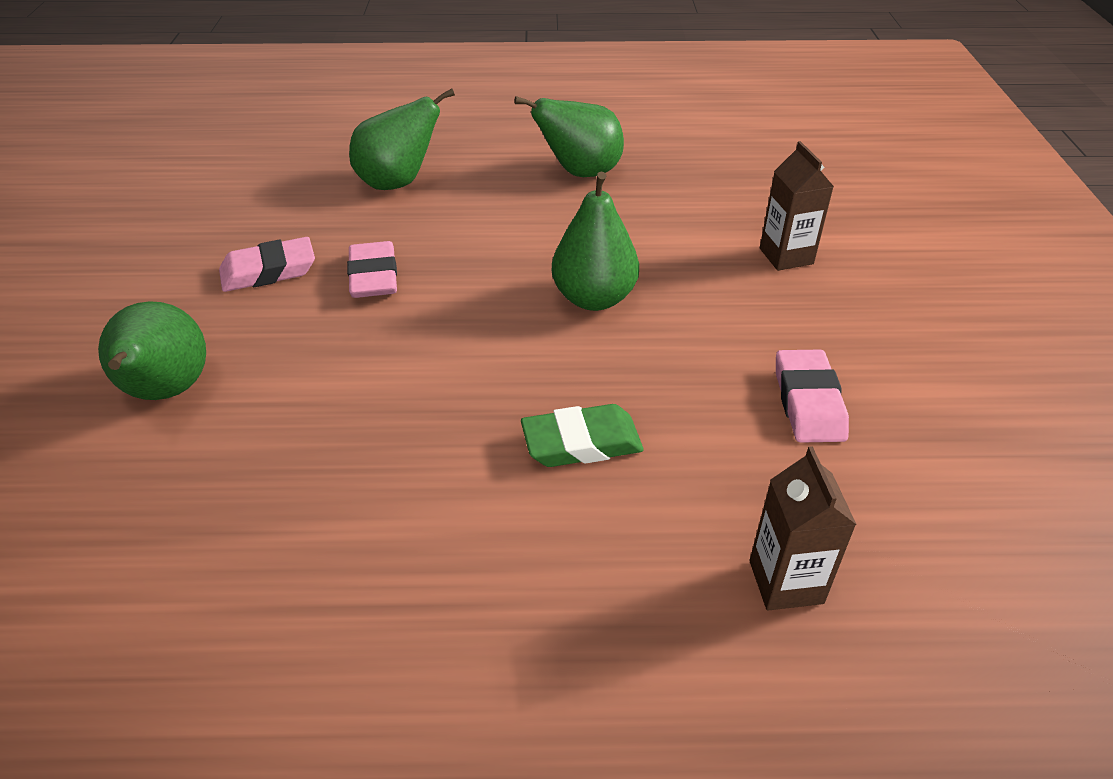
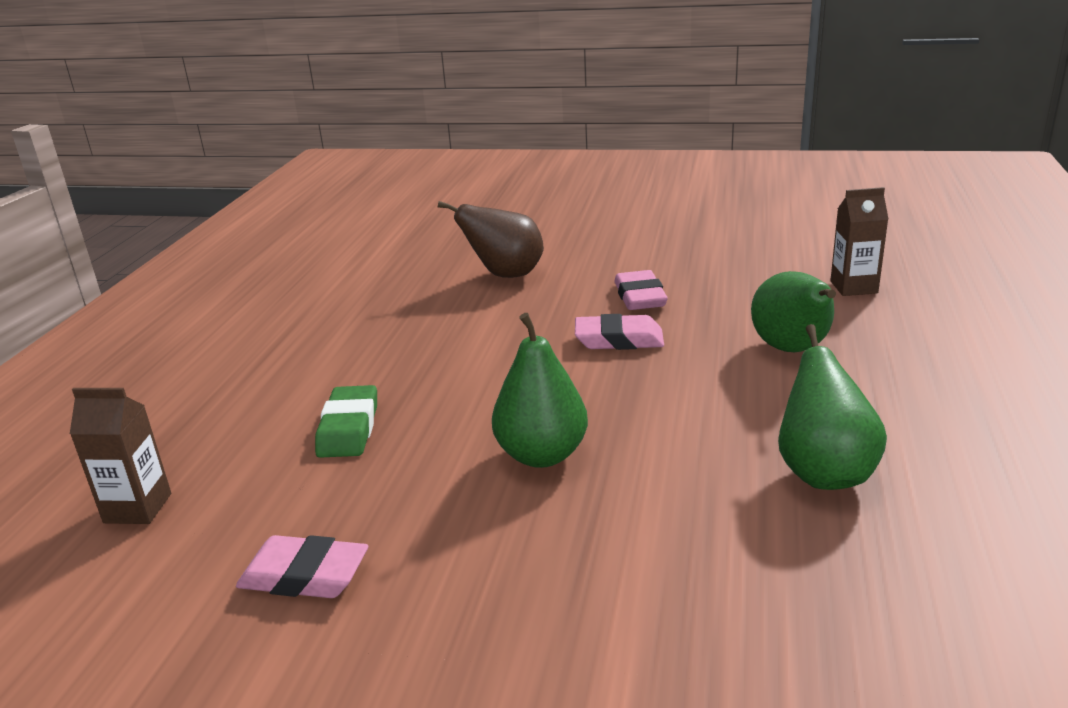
camera: 105 degrees right, 15 degrees down
green pear [98,301,206,400] -> brown pear [438,201,544,278]
brown carton [760,141,834,271] -> brown carton moved to [830,187,888,296]

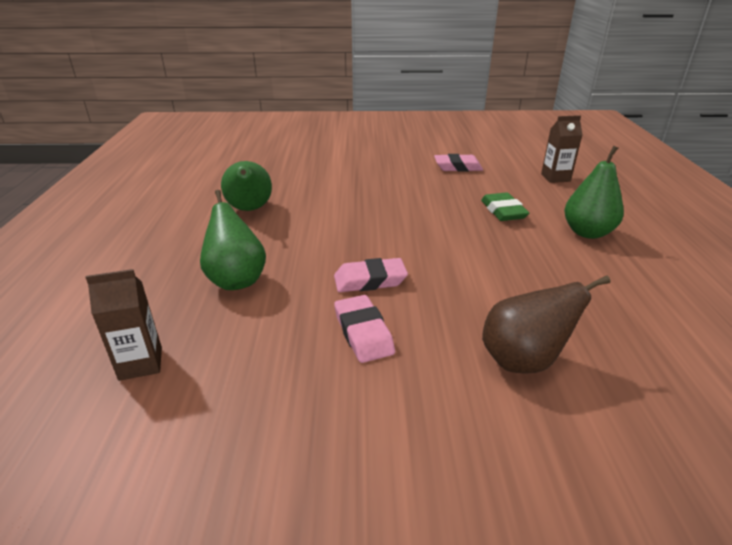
camera: 165 degrees right, 5 degrees up
green pear [492,313,588,468] -> green pear moved to [564,145,624,239]

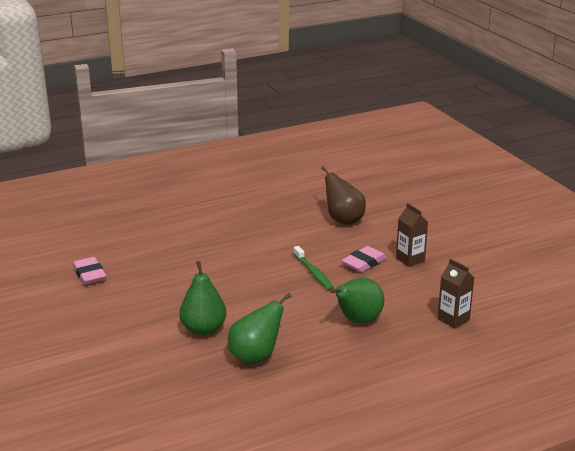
camera: 115 degrees left, 5 degrees down
pink eraser [334,258,408,292] -> green toothbrush [293,246,334,291]
green eraser [481,192,529,221] -> none
brown carton [541,115,582,183] -> brown carton moved to [396,203,428,267]
green pear [564,145,624,239] -> green pear moved to [179,261,227,336]

